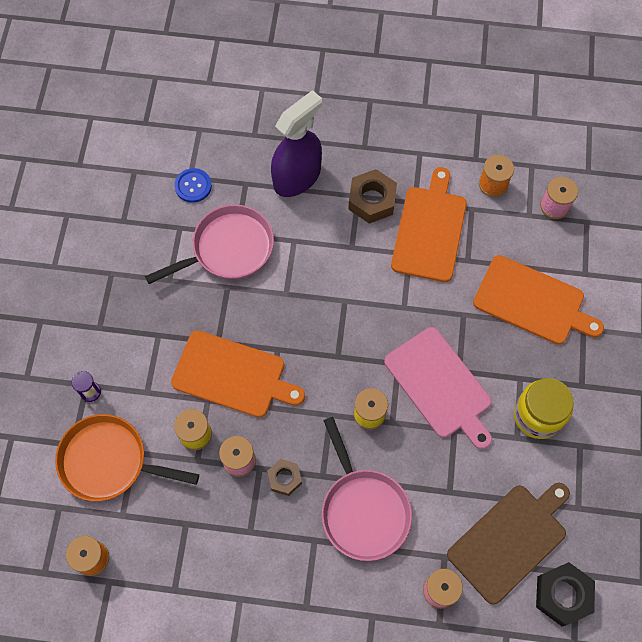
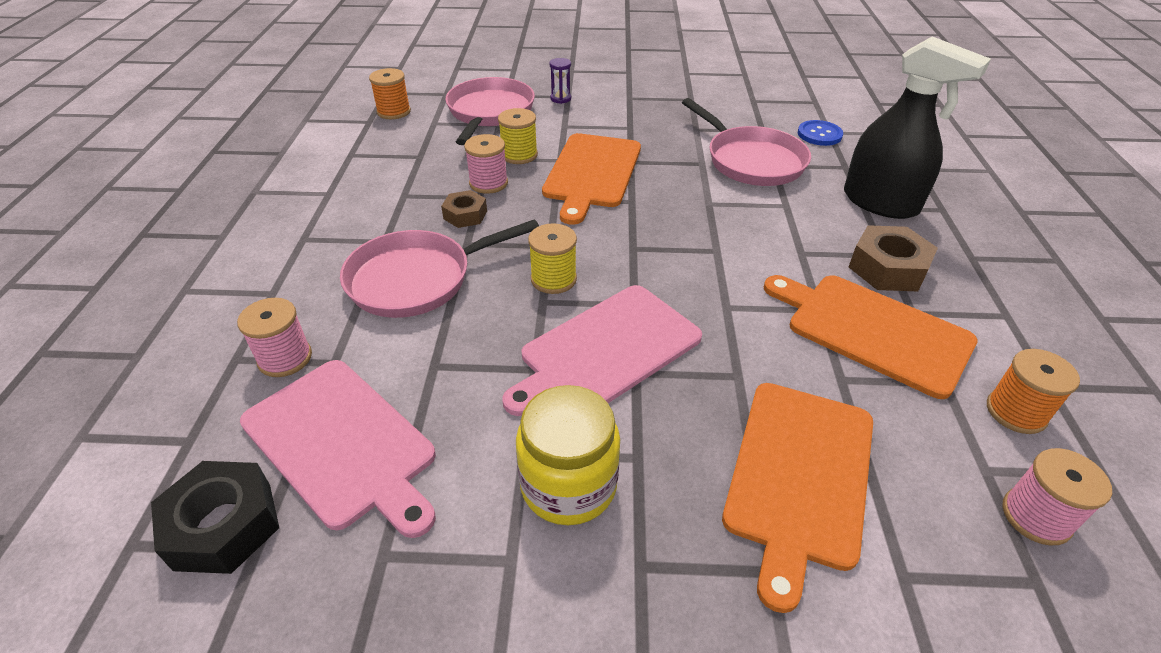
camera: 85 degrees right, 25 degrees down
orange pan [55,414,199,501] -> pink pan [445,77,535,145]
purple spray bottle [271,90,322,197] -> black spray bottle [844,36,991,219]
orange cutting board [391,167,467,282] -> orange cutting board turned 150 degrees counterclockwise [764,275,978,399]
brown cutting board [447,483,570,604] -> pink cutting board [240,360,436,538]

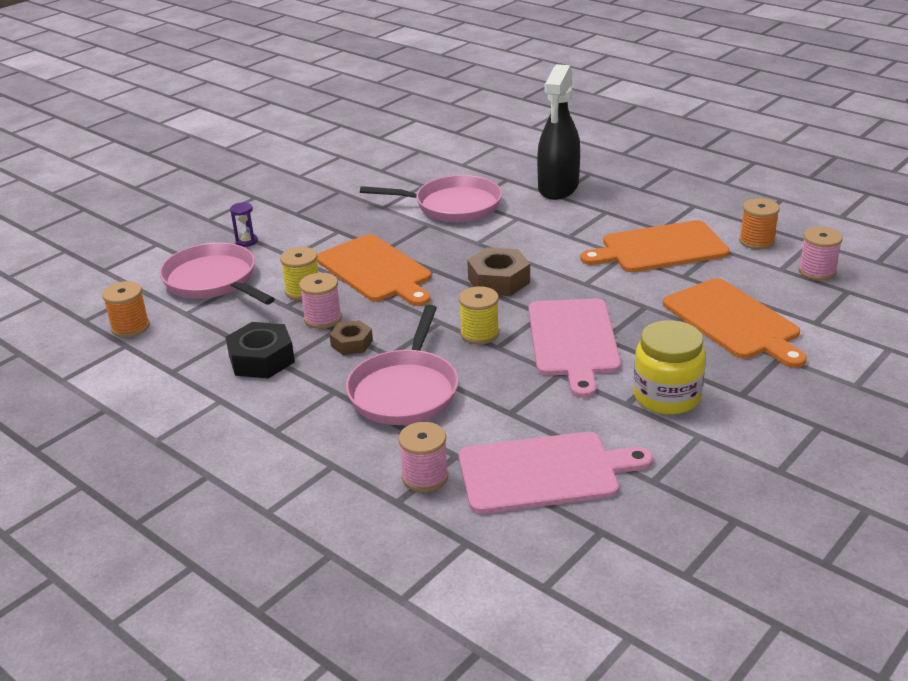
camera: 50 degrees left, 10 degrees down
black nut [151,461,279,574] -> black nut moved to [225,322,295,378]
blue button [798,120,843,146] -> none
black spray bottle [844,36,991,219] -> black spray bottle turned 120 degrees clockwise [537,64,580,200]
brown nut [849,225,938,291] -> brown nut moved to [467,247,530,296]

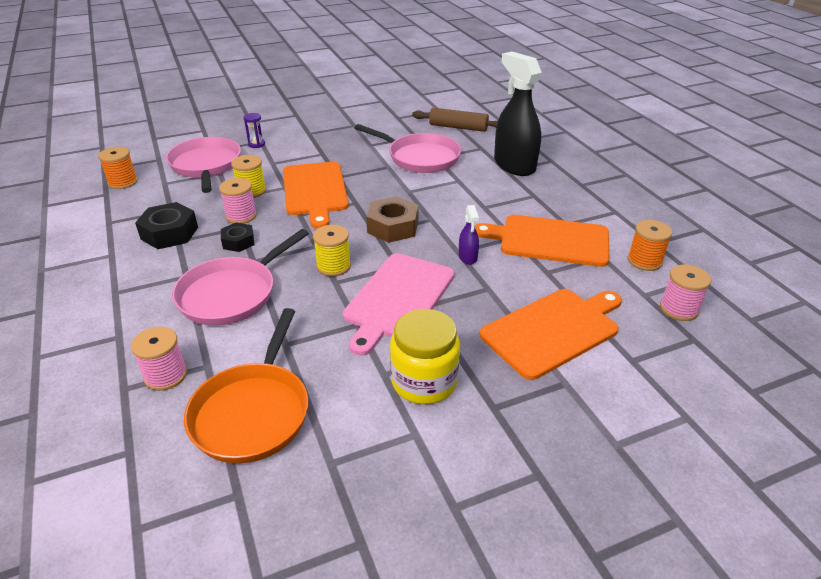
camera: 25 degrees right, 5 degrees up
brown nut [329,320,373,355] -> black nut [221,222,254,252]
pink cutting board [459,432,653,514] -> orange pan [184,308,308,464]
black spray bottle [537,64,580,200] -> black spray bottle turned 105 degrees clockwise [494,52,542,176]
orange cutting board [663,278,807,368] -> orange cutting board turned 120 degrees counterclockwise [479,289,622,380]
none -> brown rolling pin [412,108,498,132]
none -> purple spray bottle [459,205,479,265]

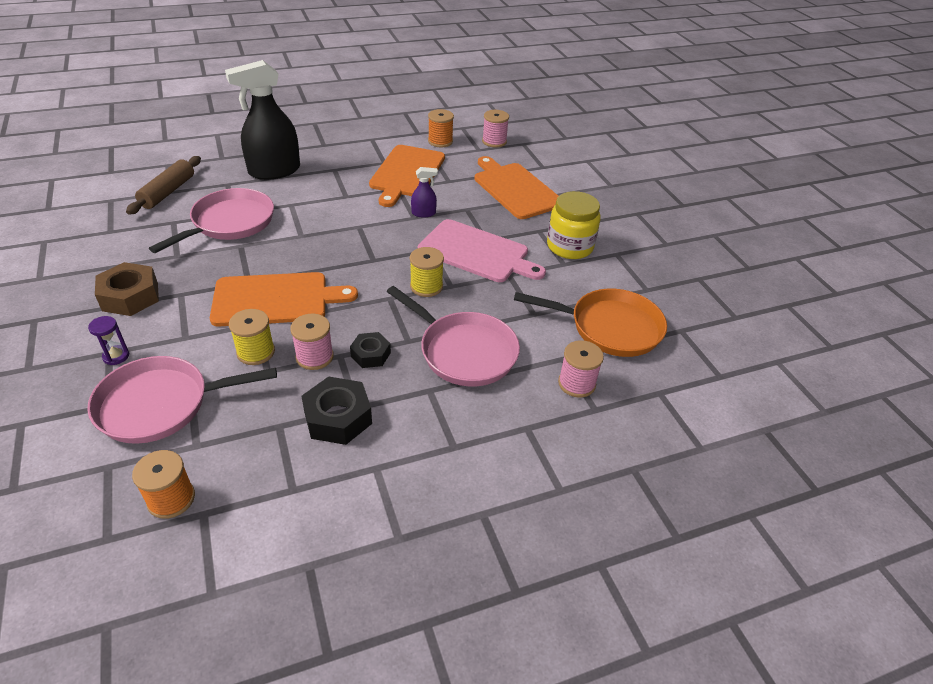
camera: 90 degrees left, 5 degrees up
brown nut [366,196,419,243] -> brown nut moved to [95,262,159,316]

